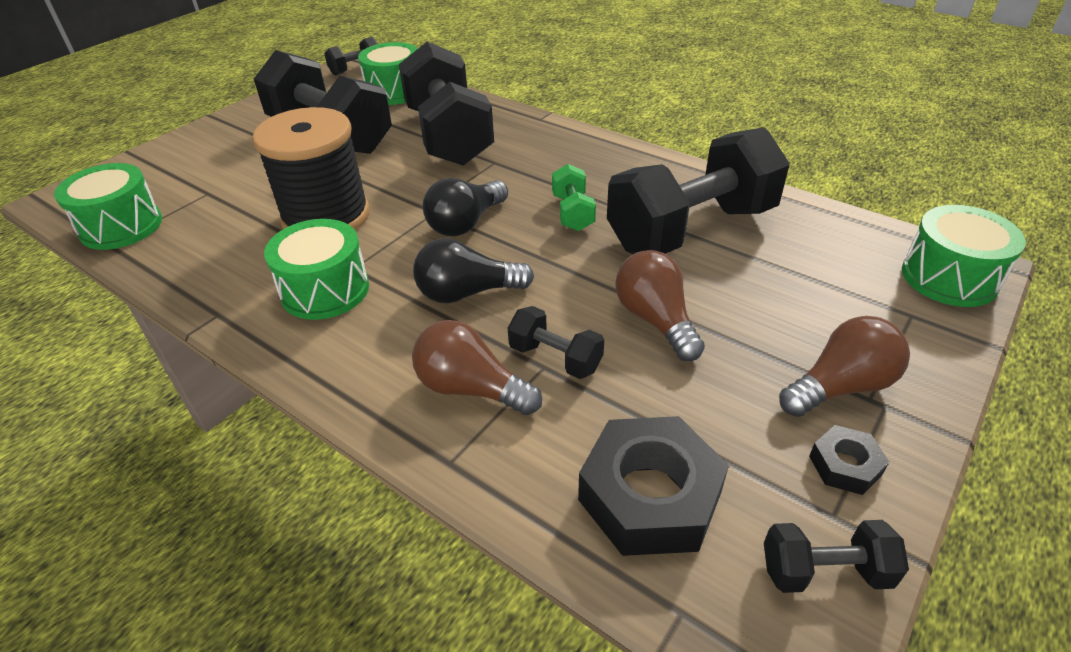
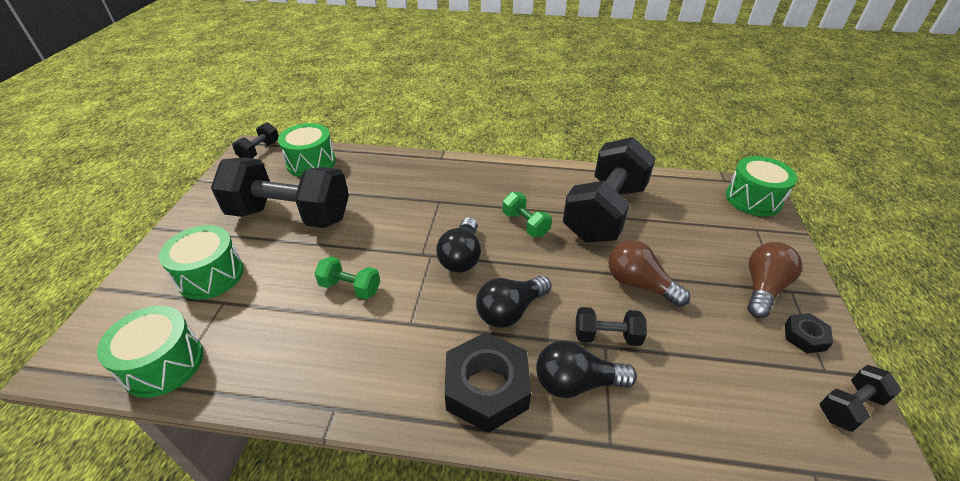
camera: 30 degrees left, 0 degrees up
black spool [252,107,370,230] -> green dumbbell [314,256,380,299]
green drum [264,219,369,320] -> green drum moved to [159,225,244,300]
black dumbbell [399,42,494,166] -> none
brown light bulb [412,320,542,415] -> black light bulb [536,340,637,398]
black nut [578,416,729,556] -> black nut moved to [445,332,531,433]

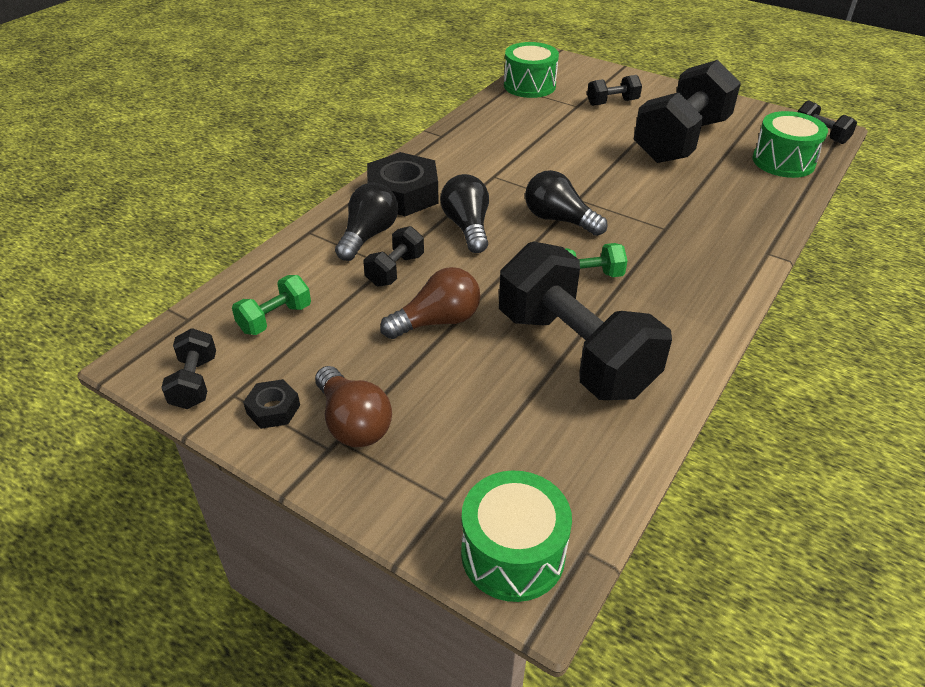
camera: 115 degrees right, 0 degrees up
green drum [159,225,244,300] -> black dumbbell [587,75,642,106]
green dumbbell [314,256,380,299] -> green dumbbell moved to [232,275,311,335]

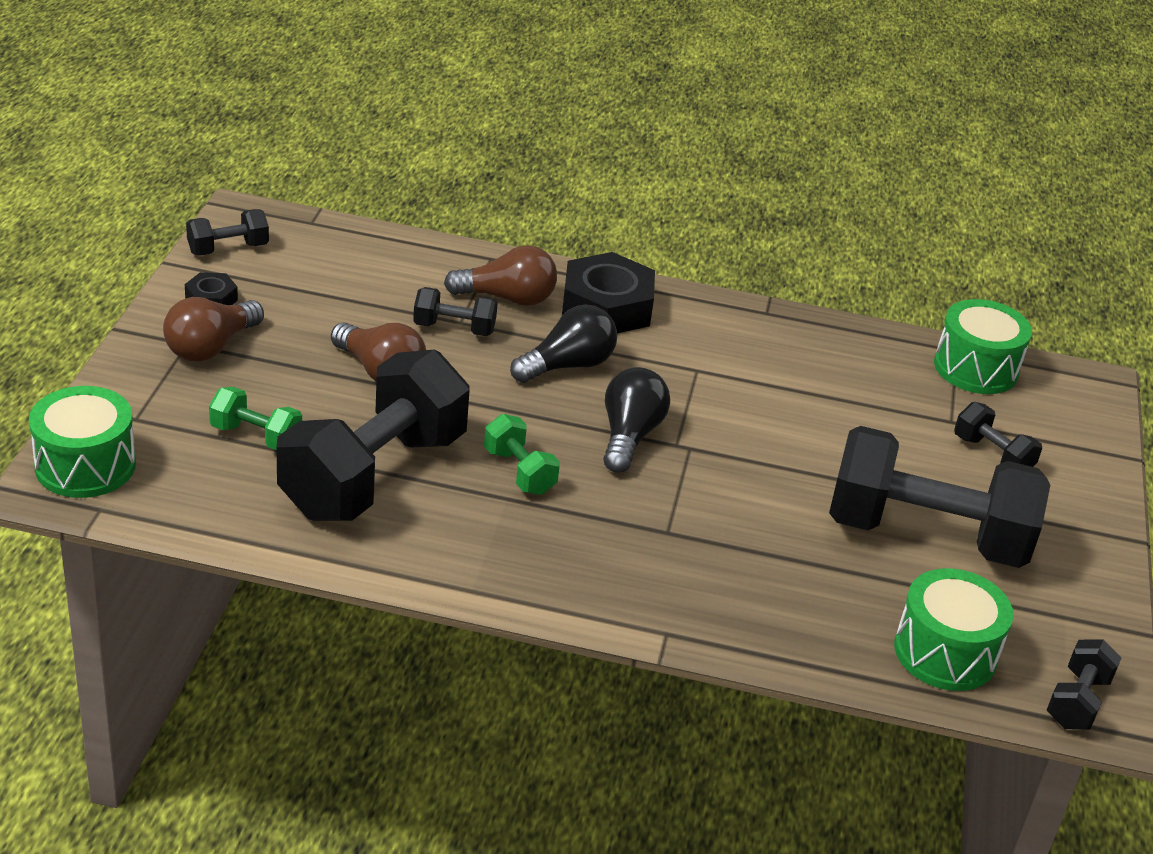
camera: 65 degrees right, 5 degrees down
green dumbbell [232,275,311,335] -> green dumbbell moved to [209,387,302,450]
black light bulb [335,183,398,261] -> brown light bulb [444,245,557,306]

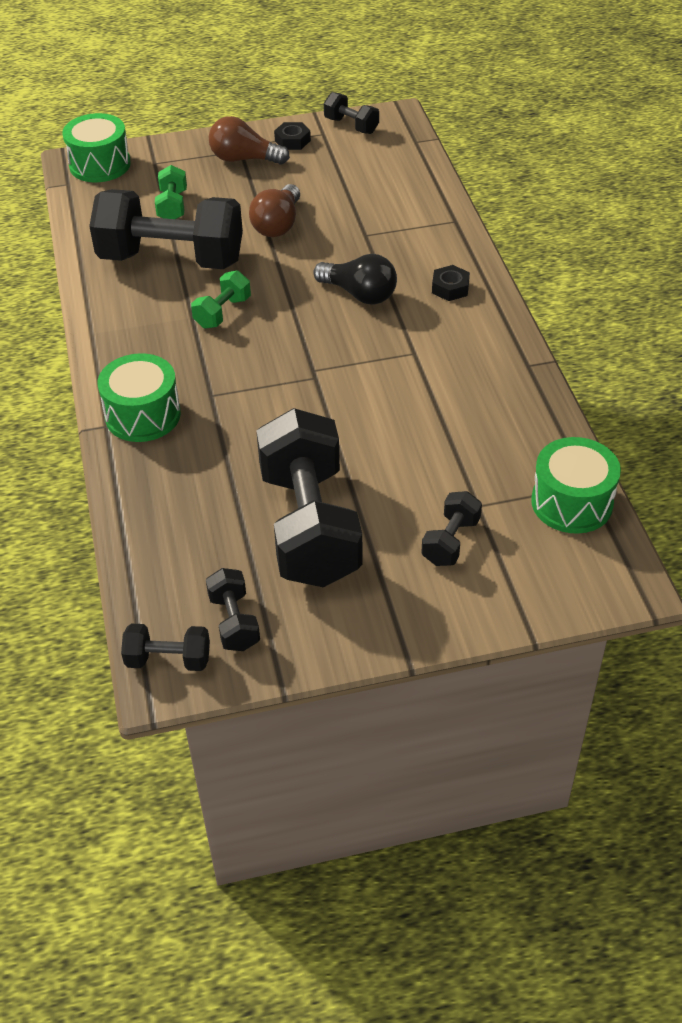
camera: 70 degrees right, 10 degrees up
black dumbbell [413,287,498,336] -> black dumbbell moved to [206,568,260,651]
brown light bulb [444,245,557,306] -> none
black nut [562,252,655,333] -> black nut [432,265,470,301], size x0.49
black light bulb [603,367,670,473] -> none
green drum [894,568,1013,691] -> green drum moved to [98,353,181,442]

